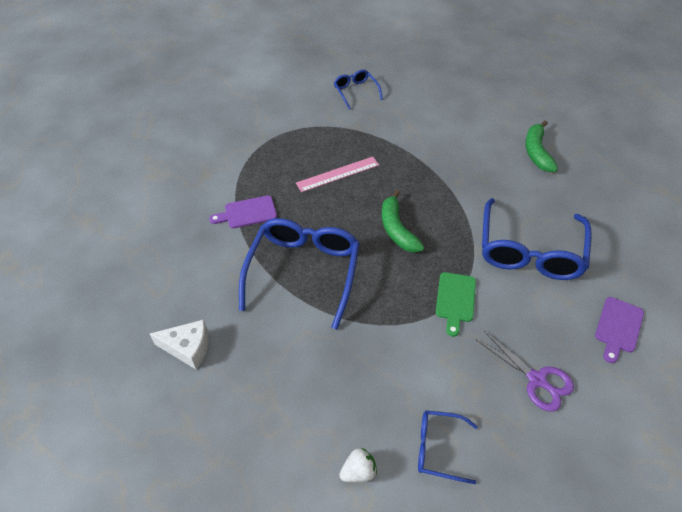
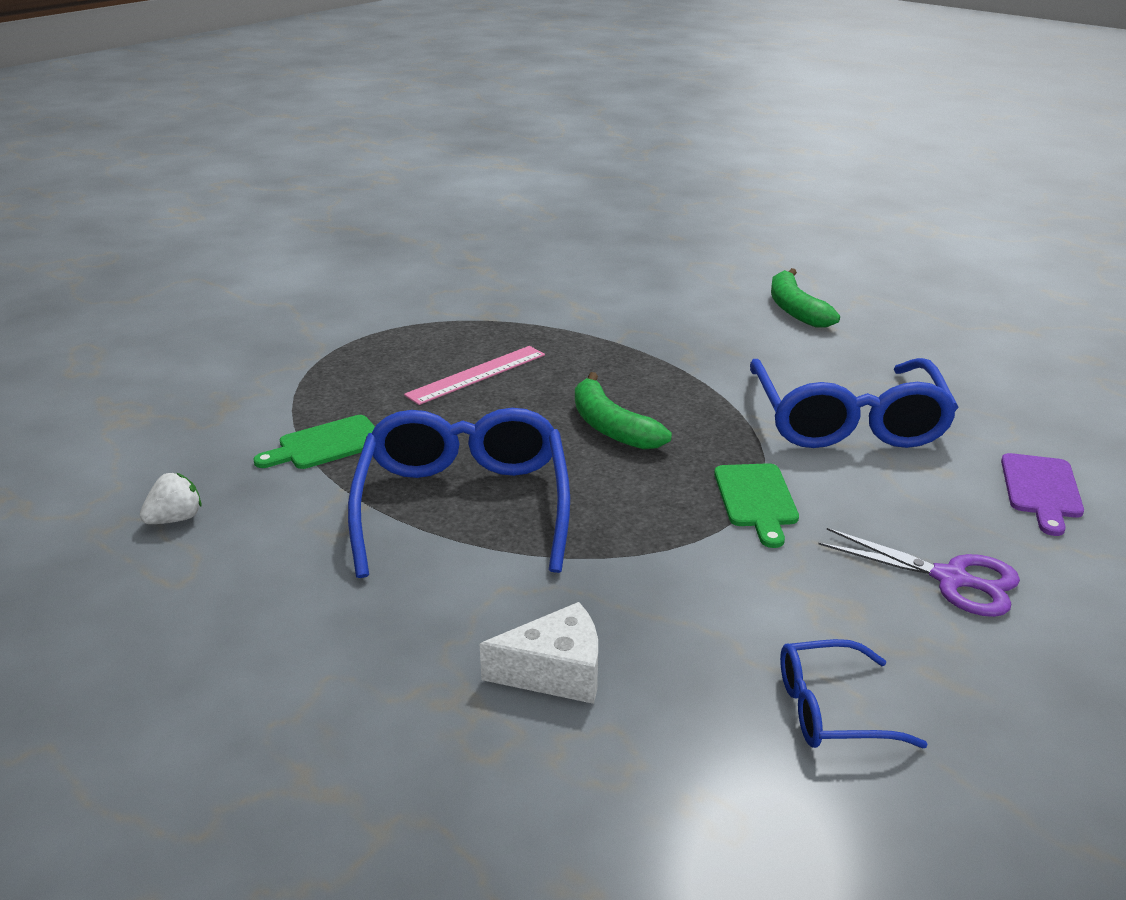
camera: 15 degrees left, 20 degrees down
white cheese [150,320,208,369] -> white cheese moved to [480,602,598,704]
purple cutting board [209,195,277,228] -> green cutting board [253,415,375,469]
blue glasses [334,69,383,109] -> none
white strawberry [339,447,377,482] -> white strawberry moved to [140,473,201,524]

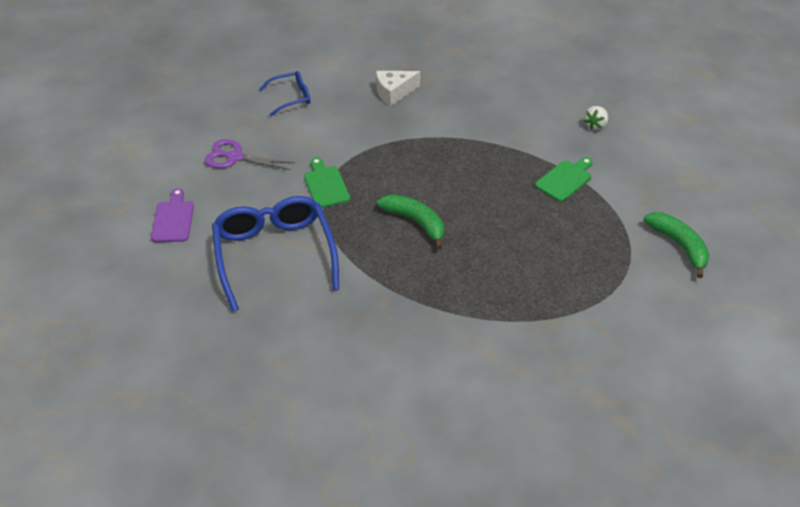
camera: 165 degrees right, 15 degrees up
blue glasses [348,408,570,578] -> none
pink ruler [404,346,545,405] -> none
green banana [771,268,840,328] -> green banana moved to [643,212,709,278]

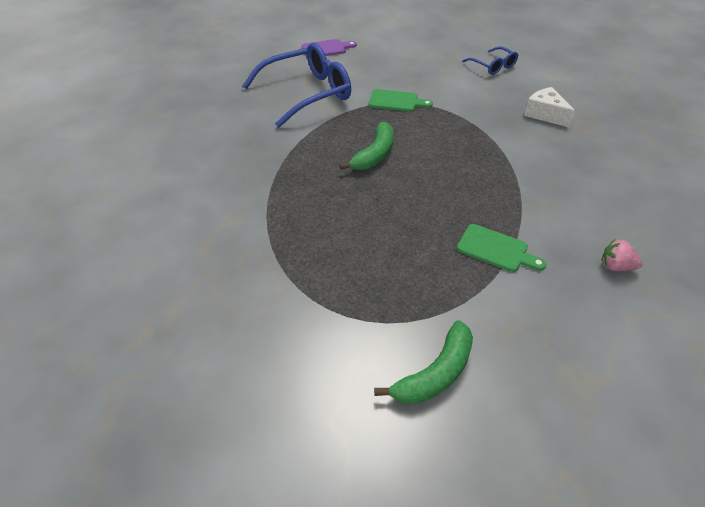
camera: 75 degrees right, 0 degrees up
purple scissors [205,139,295,170] -> none
green cutting board [304,157,350,208] -> green cutting board turned 45 degrees clockwise [369,89,433,112]
white strawberry [584,106,608,130] -> pink strawberry [601,239,643,271]

